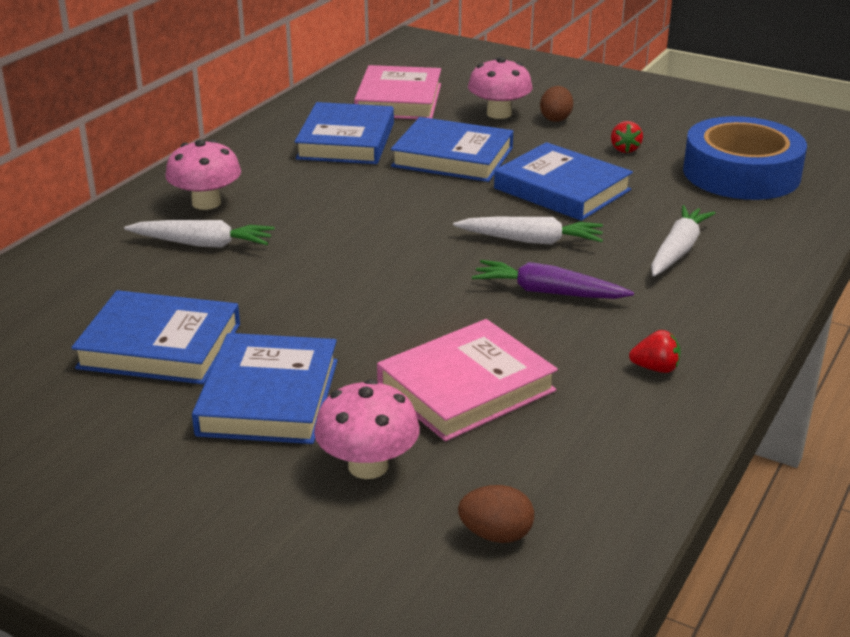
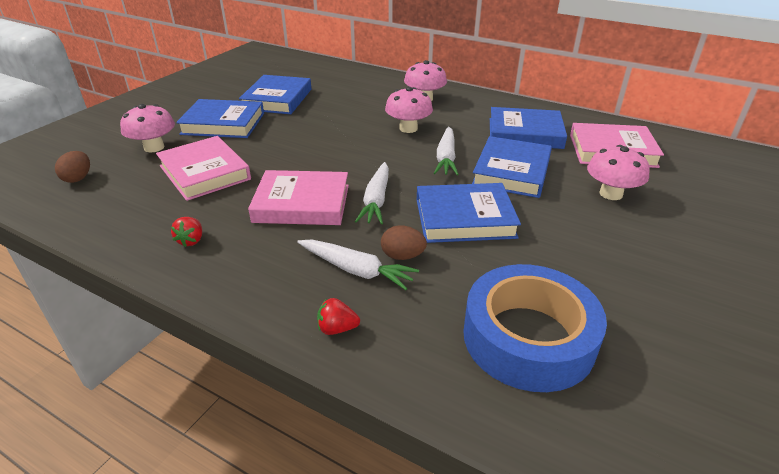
camera: 90 degrees right, 5 degrees up
white carrot [124,220,275,248] -> white carrot moved to [434,126,459,175]
purple carrot [472,260,634,299] -> pink book [248,170,349,225]
blue book [494,142,633,221] -> blue book turned 45 degrees clockwise [417,183,521,243]
brown egg [540,86,573,122] -> brown egg moved to [381,225,427,260]
red strawberry [611,121,643,153] -> red strawberry moved to [317,298,360,335]
none -> pink mushroom [385,87,433,133]

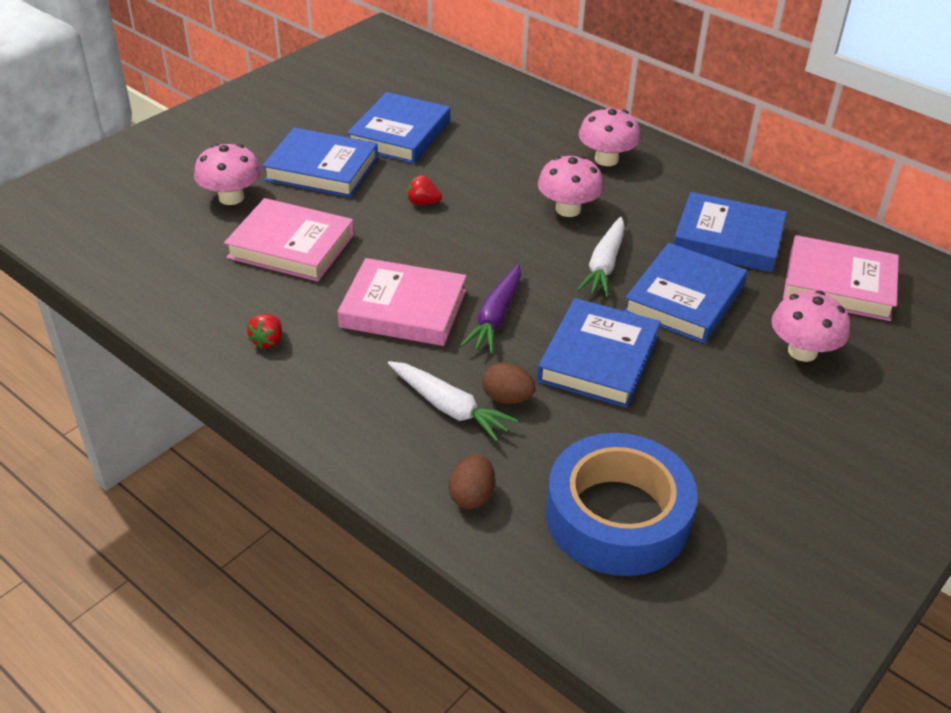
camera: 10 degrees right, 5 degrees up
brown egg [55,151,90,183] -> brown egg moved to [449,454,495,509]
pink book [156,136,251,201] -> pink book turned 45 degrees counterclockwise [224,198,354,281]
red strawberry [317,298,360,335] -> red strawberry moved to [407,175,442,205]
white carrot [355,162,389,224] -> purple carrot [460,264,521,354]
blue book [417,183,521,243] -> blue book turned 75 degrees counterclockwise [537,298,661,408]

